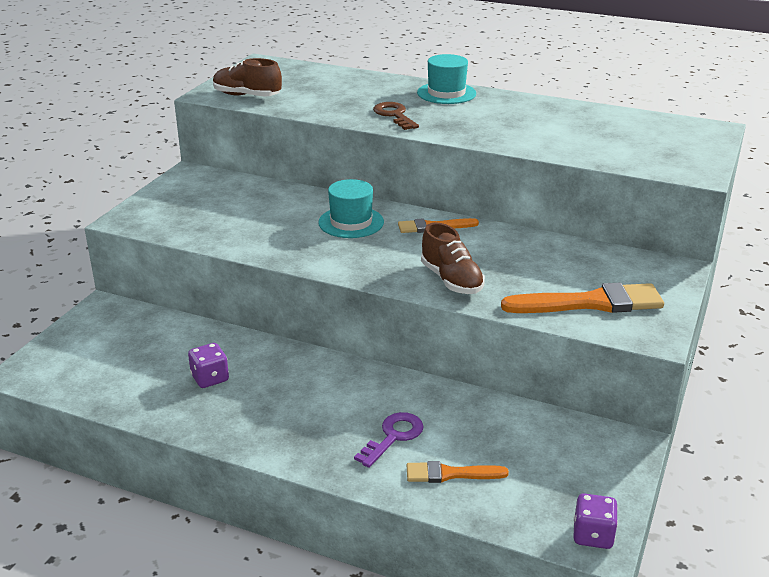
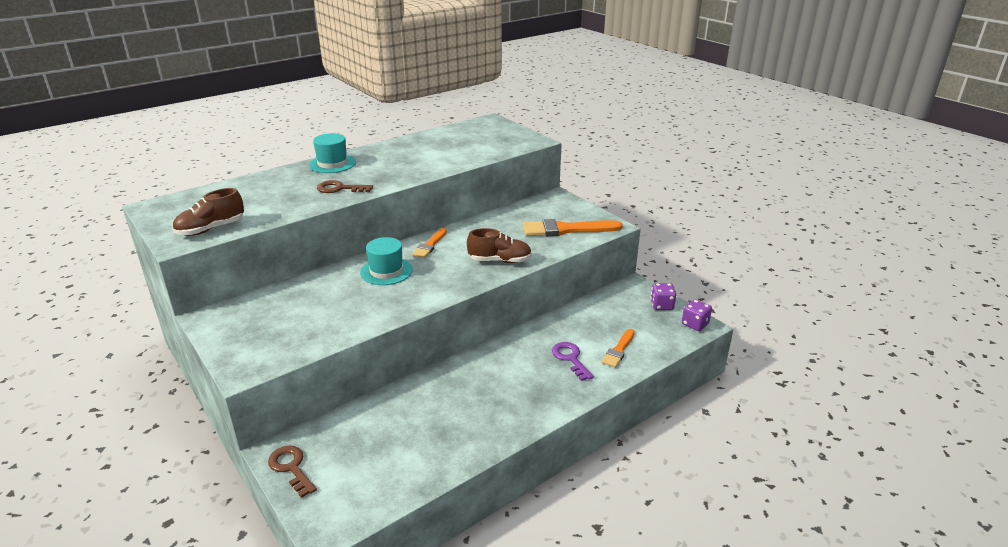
camera: 60 degrees left, 0 degrees up
purple dice [188,343,229,388] -> purple dice moved to [650,283,676,310]
orange brush [501,283,664,313] -> orange brush turned 120 degrees counterclockwise [523,219,623,236]
none -> brown key [268,446,317,498]

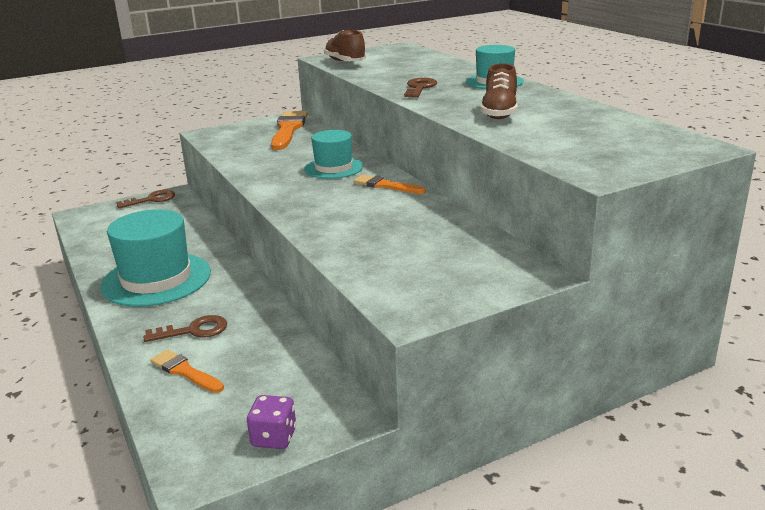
camera: 100 degrees right, 5 degrees down
brown shoe [467,228,532,263] -> brown shoe moved to [480,63,518,119]
orange brush [523,219,623,236] -> orange brush moved to [271,111,308,150]
purple key [552,342,594,381] -> brown key [144,315,227,342]
purple dice [682,299,712,331] -> none
none -> turquoise hat [100,209,211,307]

